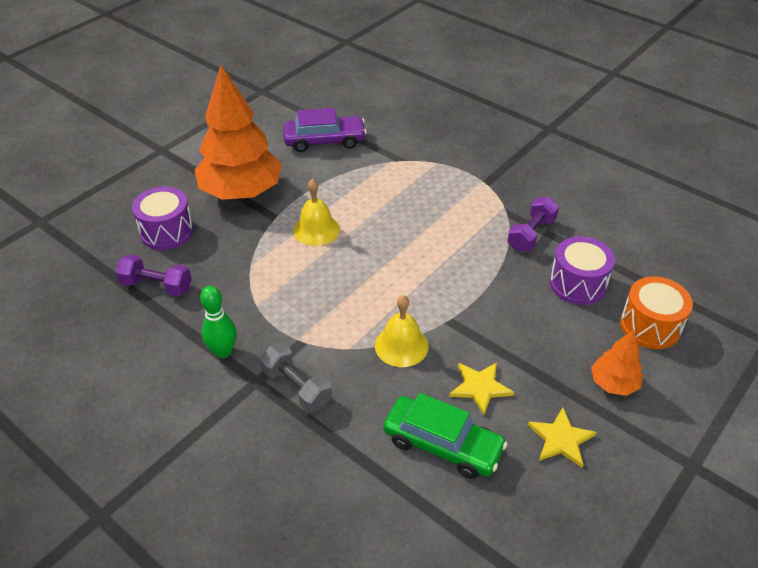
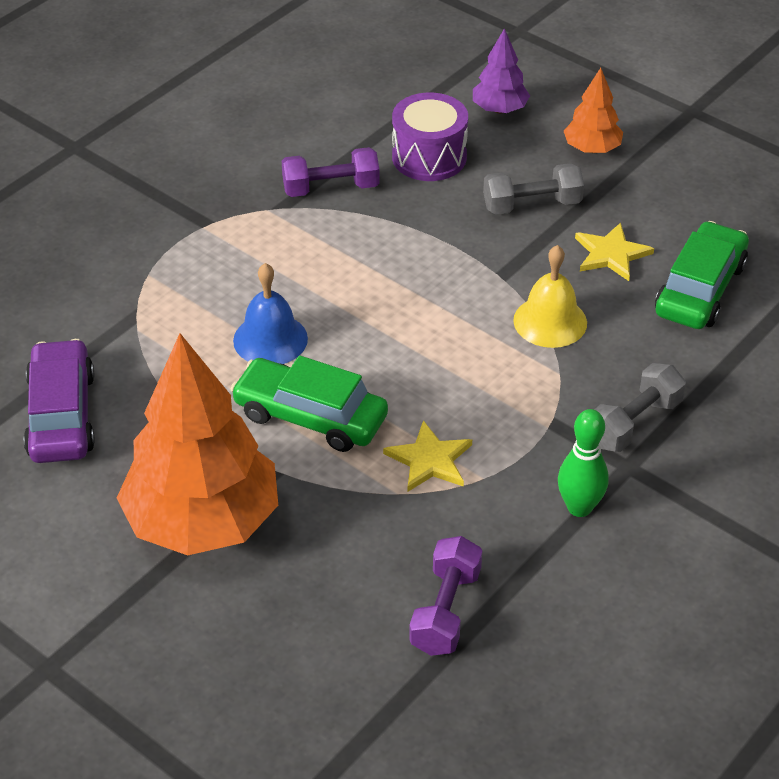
camera: 90 degrees left, 0 degrees up
purple drum [132,187,194,250] -> none
yellow bell [293,179,340,246] -> green car [230,355,388,452]
purple dumbbell [507,197,559,252] -> purple dumbbell turned 45 degrees counterclockwise [282,147,380,197]
yellow star [528,408,597,468] -> yellow star moved to [383,420,472,492]
orange drum [620,276,693,349] -> purple tree [473,28,530,114]
none -> blue bell [233,263,308,364]
none -> grey dumbbell [483,163,584,215]

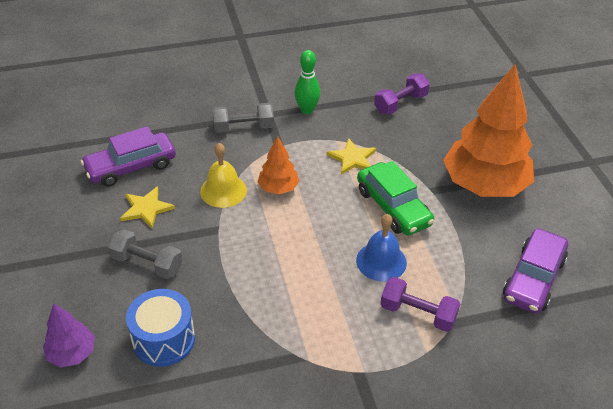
camera: 145 degrees left, 0 degrees up
purple dumbbell [282,147,380,197] -> purple dumbbell moved to [380,277,461,332]
purple drum [392,93,468,181] -> blue drum [126,289,195,367]
orange tree [564,68,623,153] -> orange tree moved to [258,136,300,194]
green car [655,221,749,329] -> purple car [81,126,176,187]

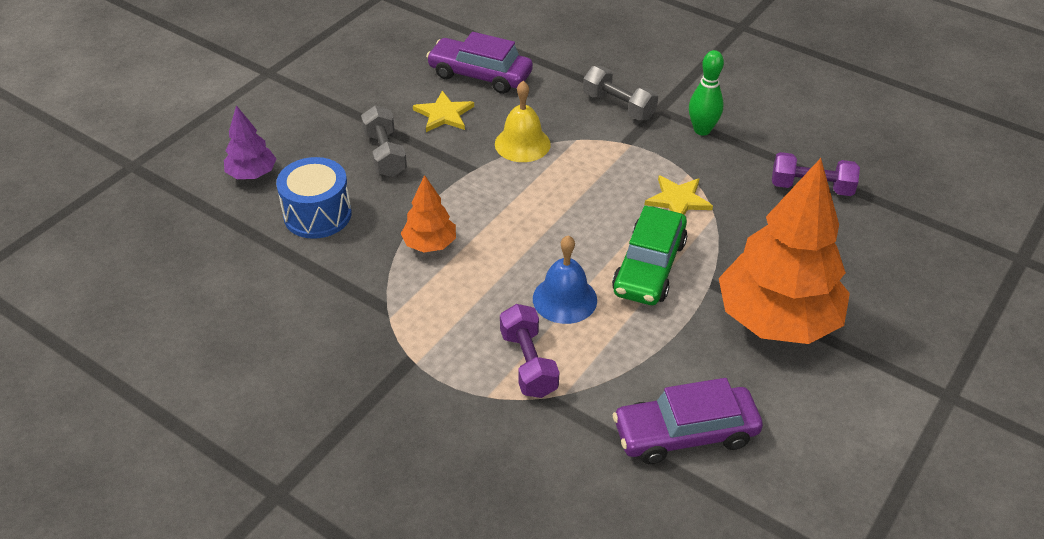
camera: 50 degrees right, 0 degrees up
orange tree [258,136,300,194] -> orange tree moved to [401,175,456,253]

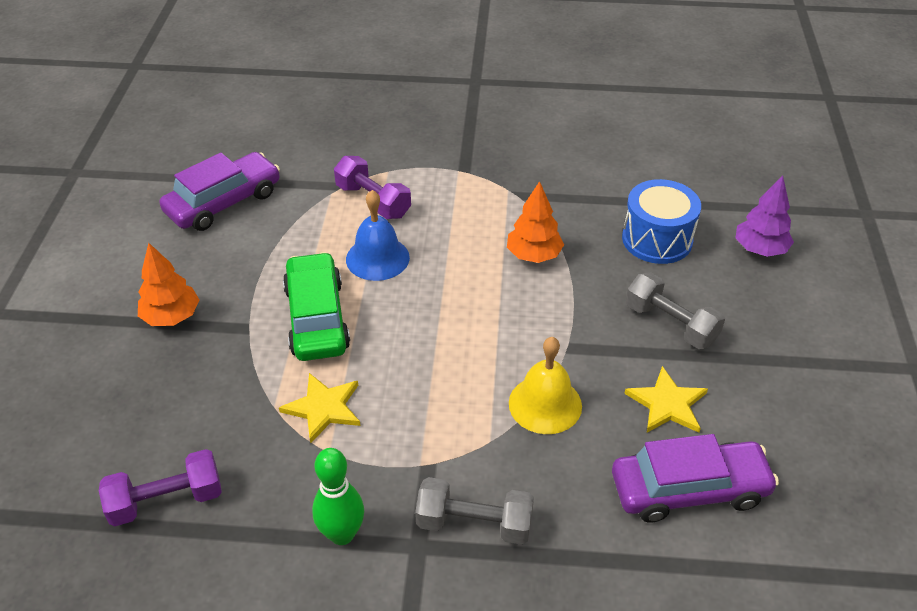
camera: 150 degrees right, 0 degrees up
orange tree [719,158,850,344] -> orange tree [138,243,199,326], size x0.46

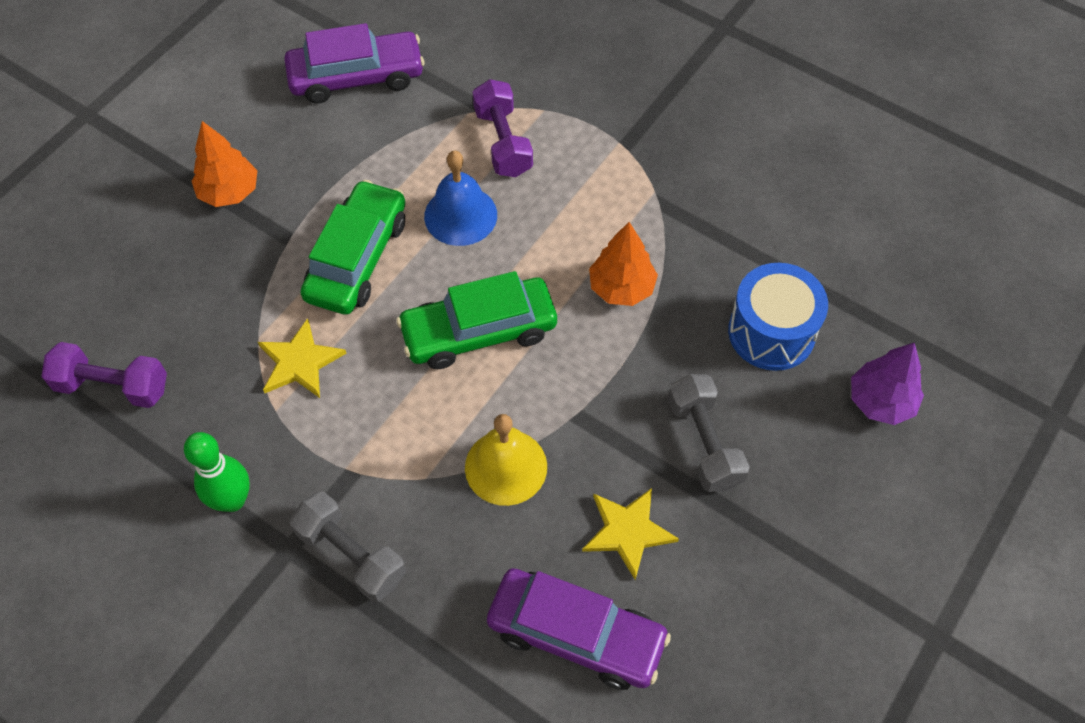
camera: 30 degrees right, 15 degrees up
none -> green car [396,271,557,369]

